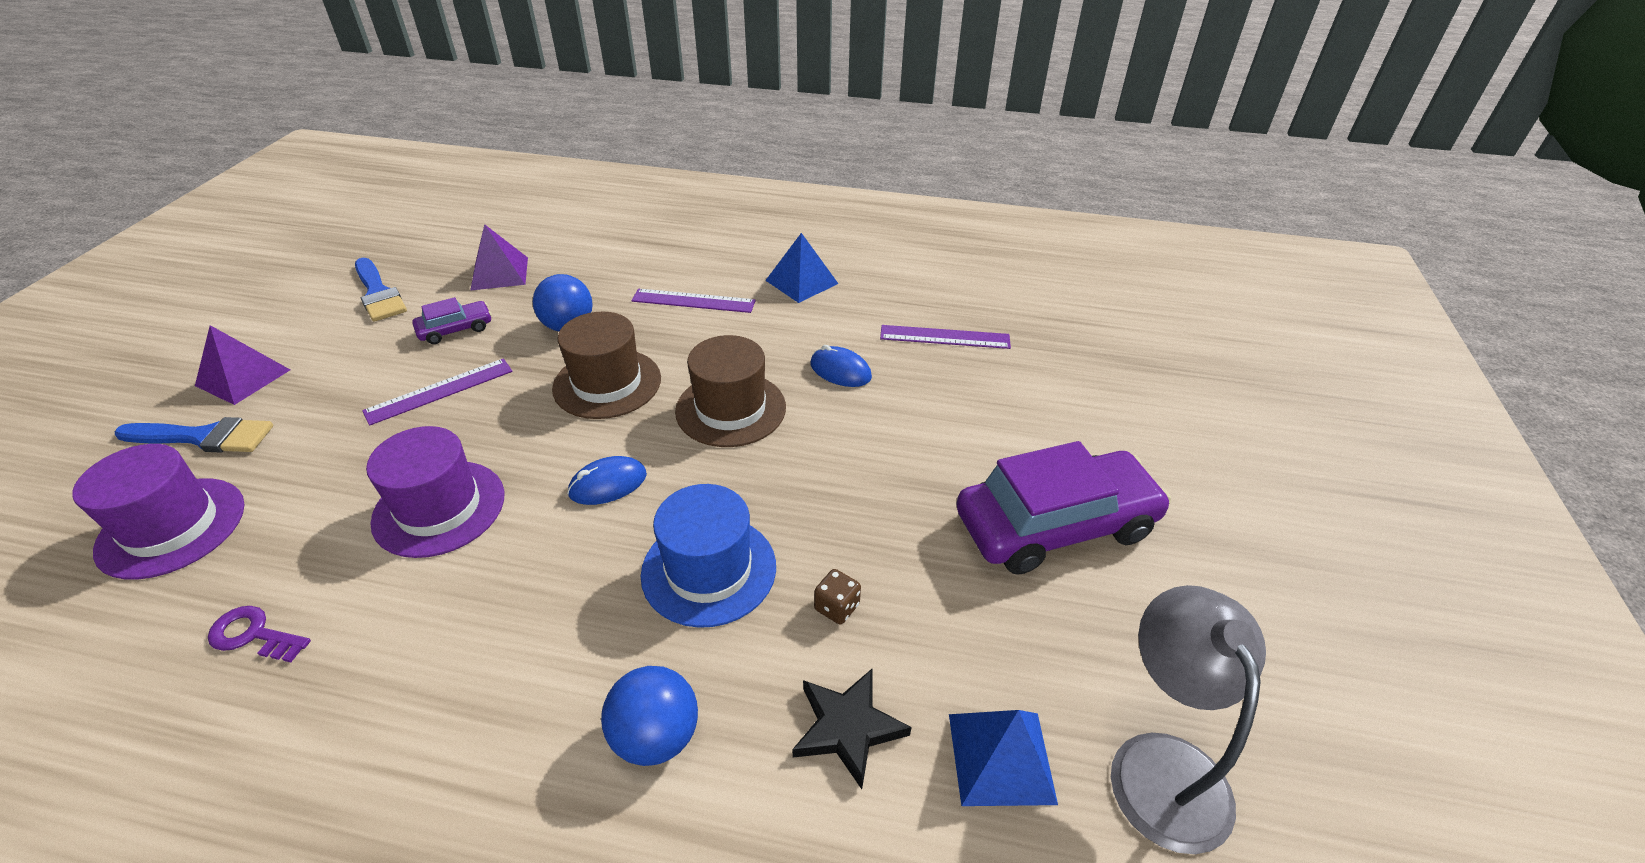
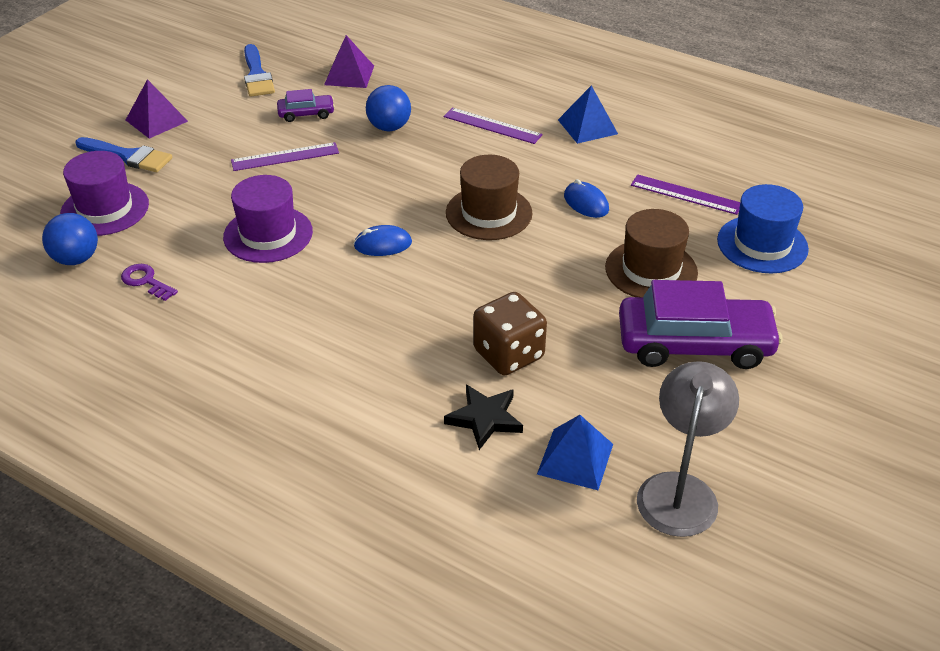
camera: 20 degrees right, 0 degrees up
brown hat [552,312,661,419] -> brown hat moved to [605,209,698,297]
blue ball [601,666,698,766] -> blue ball moved to [42,213,98,265]
blue hat [641,484,776,628] -> blue hat moved to [717,184,809,274]
brown dice [814,569,861,624] -> brown dice [473,292,547,375], size x2.19

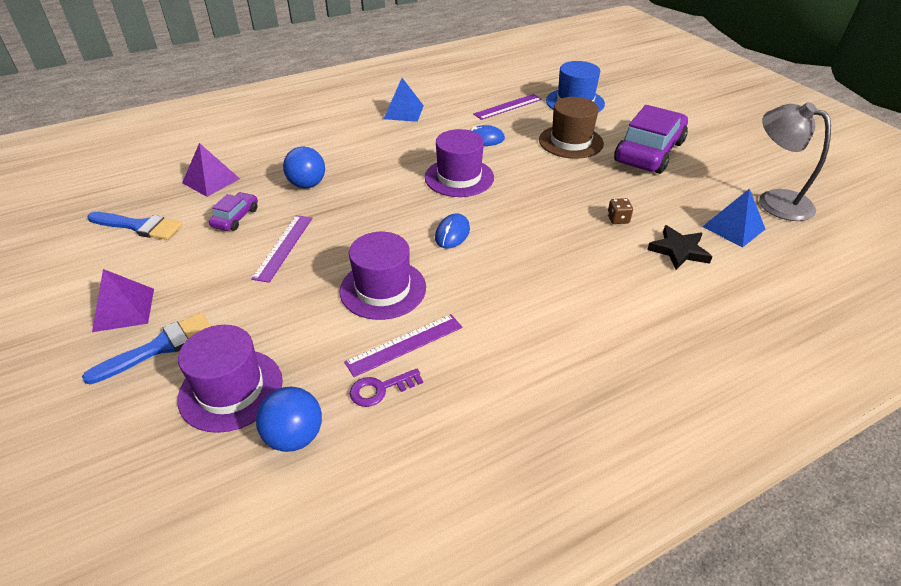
camera: 60 degrees left, 0 degrees up
purple ruler [444,107,543,144] -> purple ruler moved to [344,314,462,377]
brown hat [446,155,533,240] -> purple hat [425,129,494,197]
brown dice [473,292,547,375] -> brown dice [607,198,633,224], size x0.46

